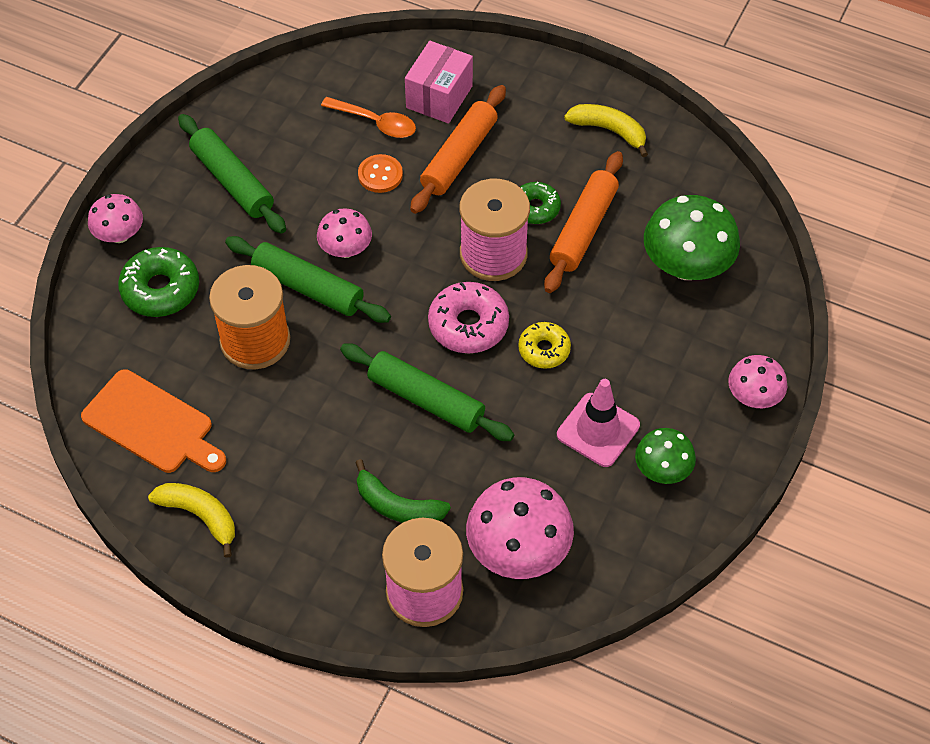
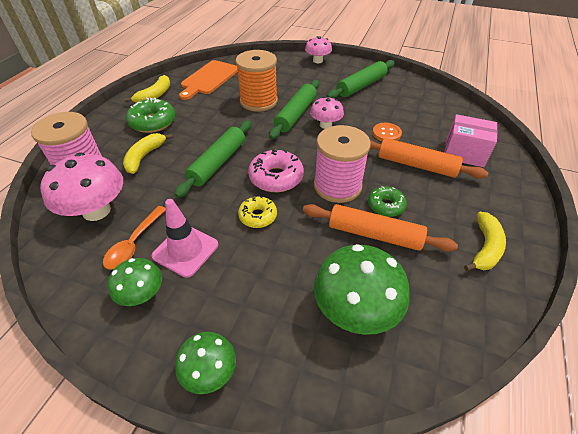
camera: 85 degrees right, 10 degrees down
green donut [118,247,199,317] -> green donut moved to [126,98,175,133]
orange spoon [321,97,416,138] -> orange spoon moved to [103,206,166,270]
green banana [355,459,451,523] -> yellow banana [123,133,173,174]
pink mushroom [728,355,787,408] -> green mushroom [175,332,236,394]

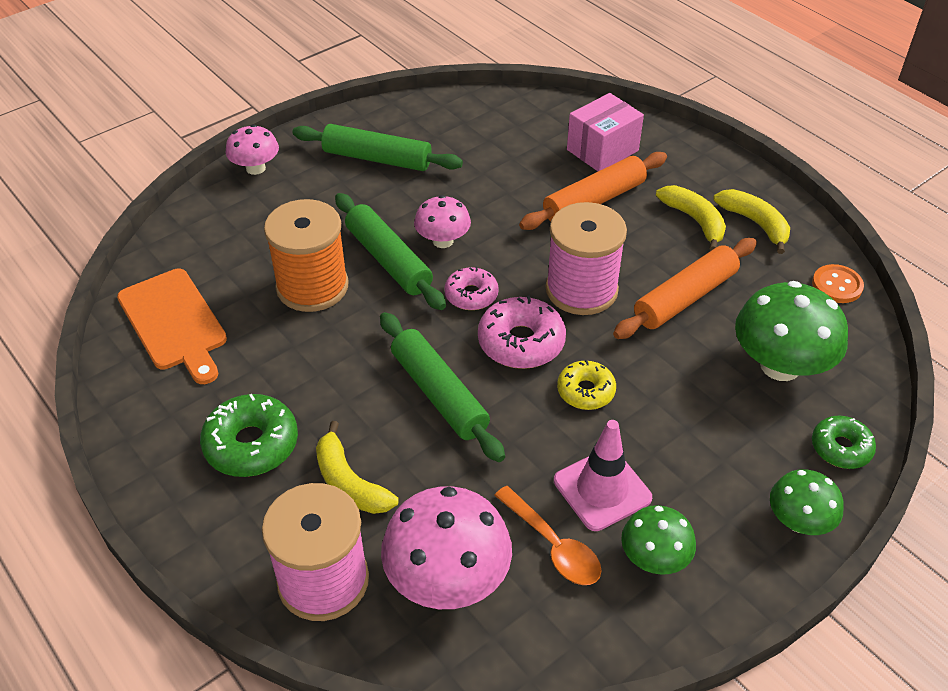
camera: 60 degrees left, 0 degrees up
yellow banana [125,75,170,103] -> yellow banana moved to [656,185,726,251]
green rolling pin [326,60,395,99] -> green rolling pin turned 60 degrees counterclockwise [292,124,463,171]
green donut [368,186,407,217] -> green donut moved to [812,416,876,469]
orange button [372,123,402,141] -> orange button moved to [812,264,864,303]
none -> pink donut [444,267,499,310]

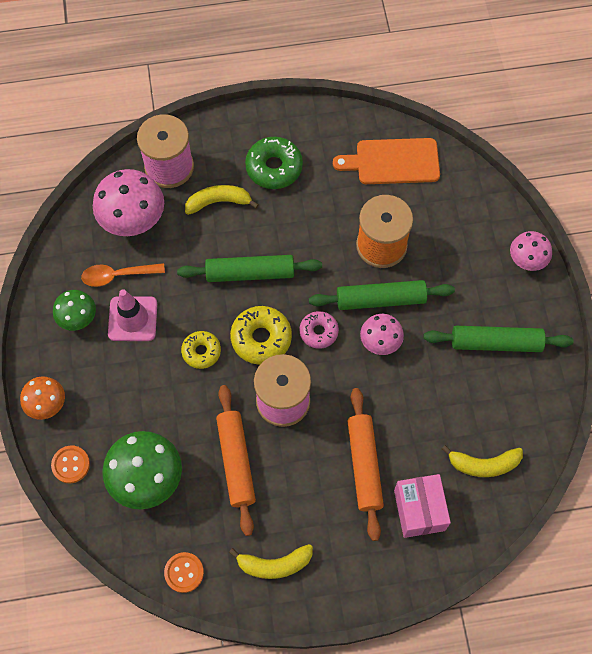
camera: 120 degrees right, 20 degrees up
green rolling pin [292,124,463,171] -> green rolling pin turned 45 degrees clockwise [423,326,574,352]
pink donut [478,296,566,369] -> yellow donut [230,306,292,365]
yellow banana [656,185,726,251] -> yellow banana moved to [442,445,523,477]
green mushroom [770,469,844,535] -> orange mushroom [20,377,65,420]
green donut [812,416,876,469] -> orange button [51,445,90,483]

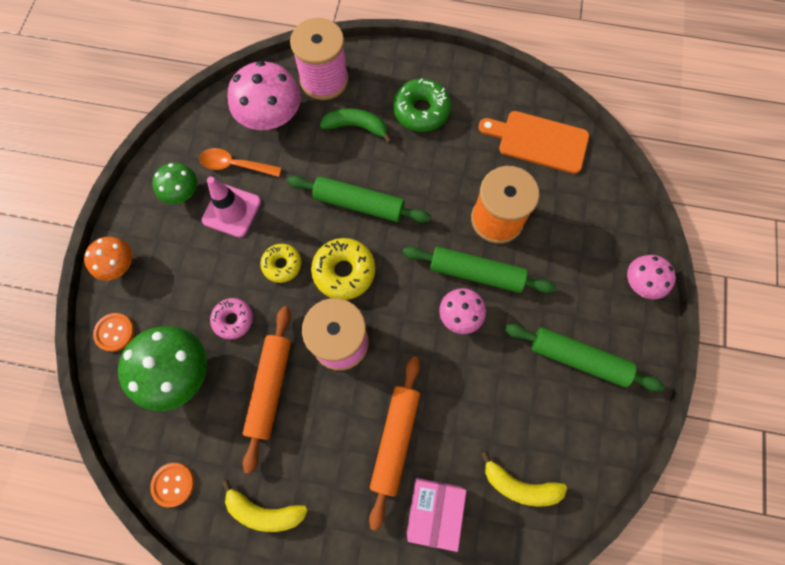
camera: 20 degrees right, 5 degrees up
yellow banana [185,185,259,215] -> green banana [320,108,392,144]
pink donut [300,311,339,349] -> pink donut moved to [210,298,253,340]

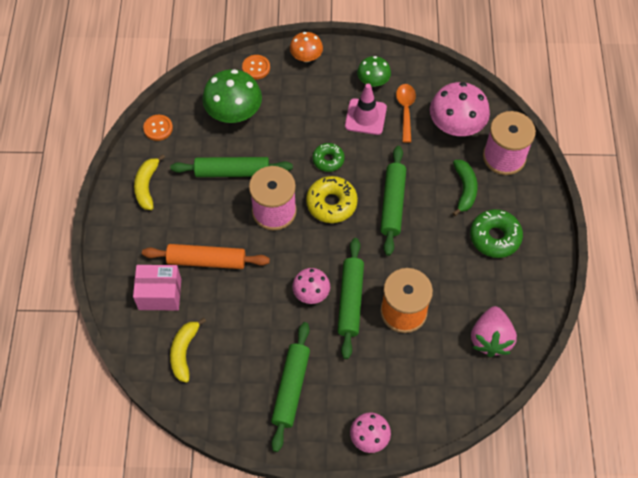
camera: 80 degrees right, 10 degrees down
pink donut [210,298,253,340] -> none
orange rolling pin [243,306,291,473] -> green rolling pin [170,157,293,177]
yellow donut [260,244,302,283] -> green donut [312,143,345,172]
orange cutting board [479,111,589,174] -> pink strawberry [471,306,517,357]

